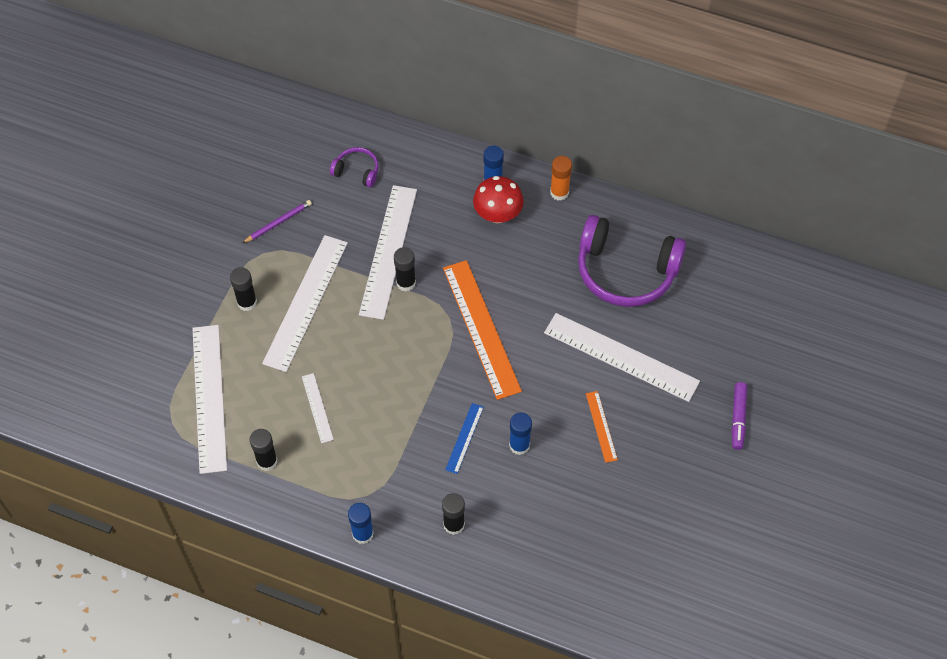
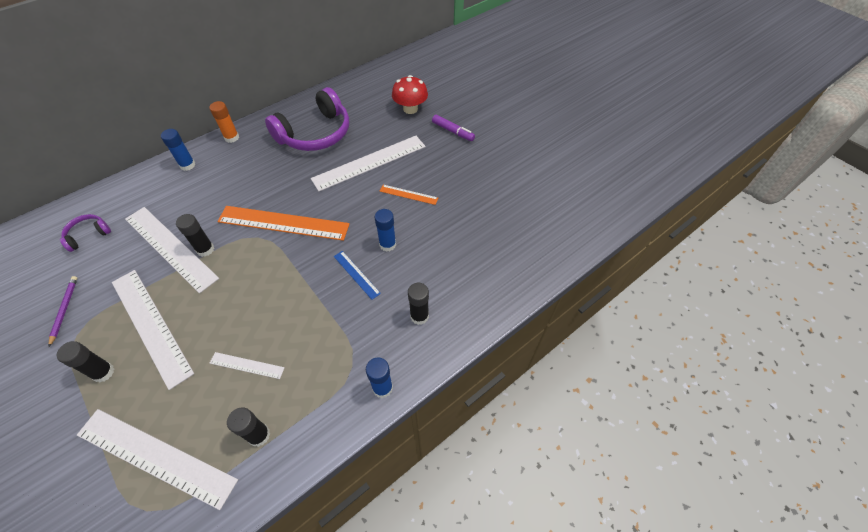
camera: 60 degrees left, 5 degrees down
red mushroom [473,176,524,223] -> red mushroom moved to [392,75,428,114]

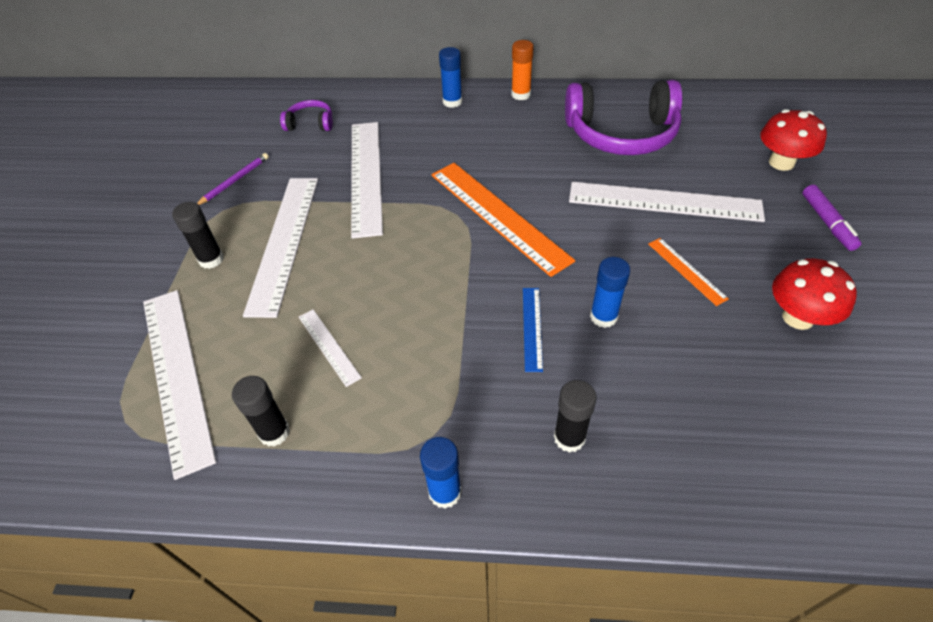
camera: 45 degrees right, 5 degrees down
black glue stick [176,214,214,257] -> none
none -> red mushroom [772,258,857,330]

